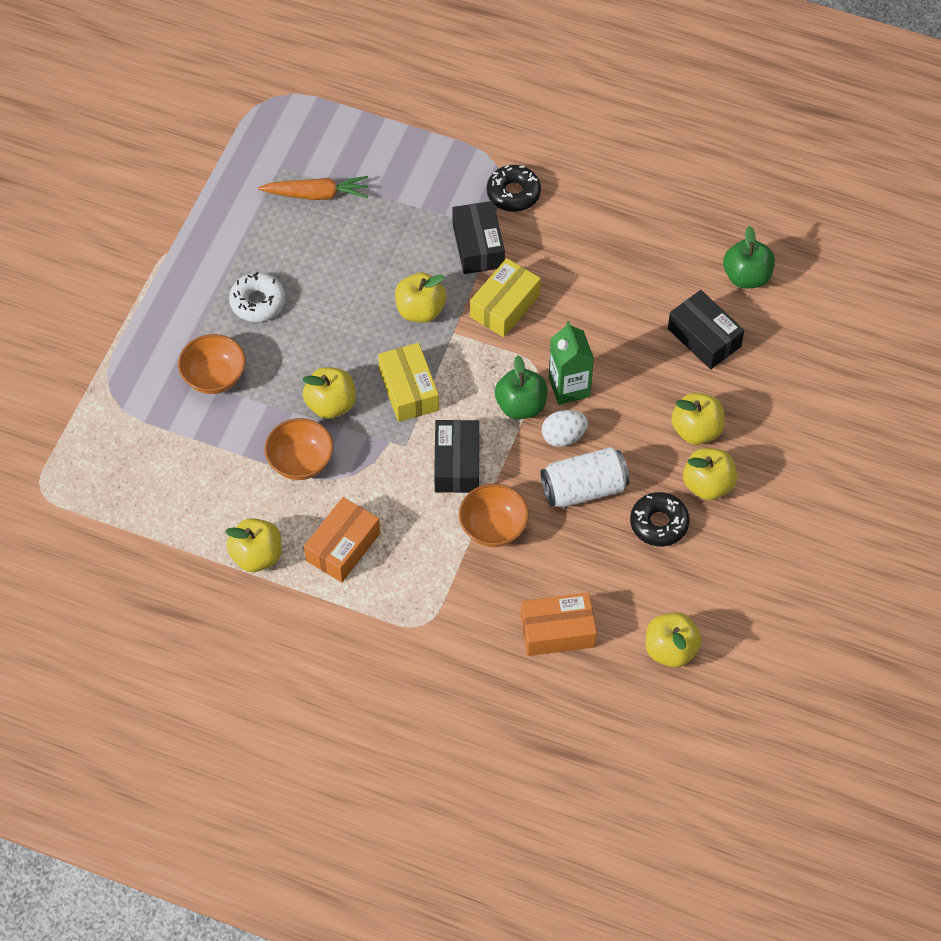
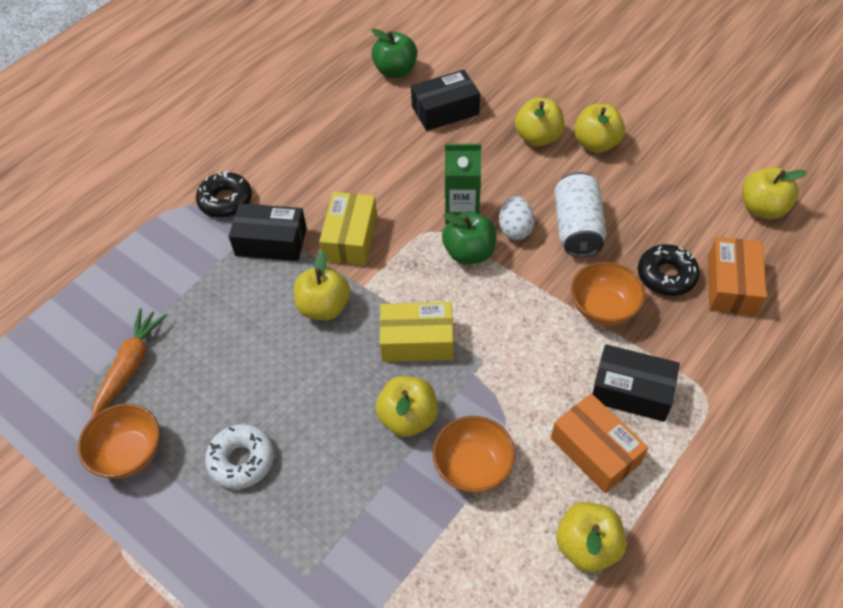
camera: 70 degrees left, 5 degrees down
orange bowl [178,334,246,394] -> orange bowl moved to [78,404,160,479]
black box [434,420,479,493] -> black box moved to [592,344,680,422]
yellow box [470,258,541,337] -> yellow box turned 45 degrees clockwise [319,192,377,265]
black donut [630,492,690,546] -> black donut moved to [638,244,700,296]

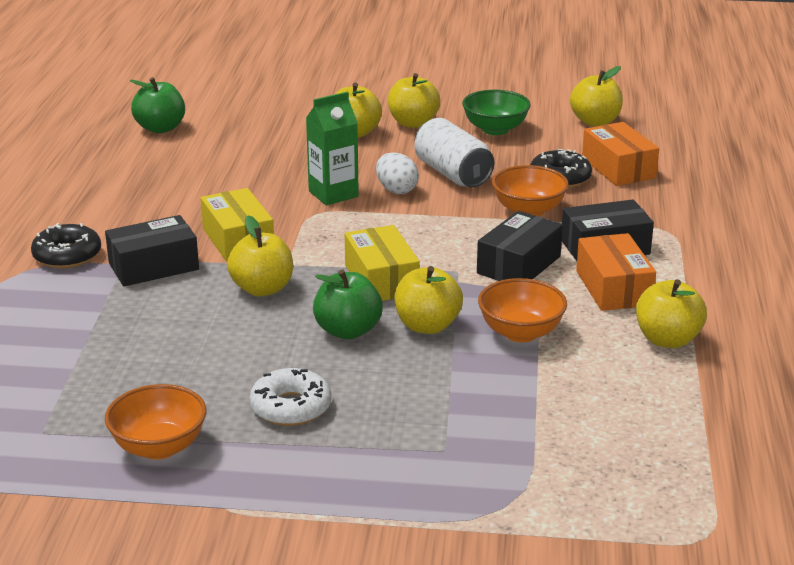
camera: 35 degrees left, 25 degrees down
orange carrot [92,308,167,418] -> none
yellow box [380,302,453,362] -> yellow box turned 75 degrees counterclockwise [345,225,420,301]
black box [411,70,480,131] -> black box moved to [477,211,563,281]
green apple [442,212,496,264] -> green apple moved to [313,269,383,339]
orange box [551,393,648,493] -> orange box turned 60 degrees clockwise [576,233,656,311]
none -> green bowl [462,90,531,135]

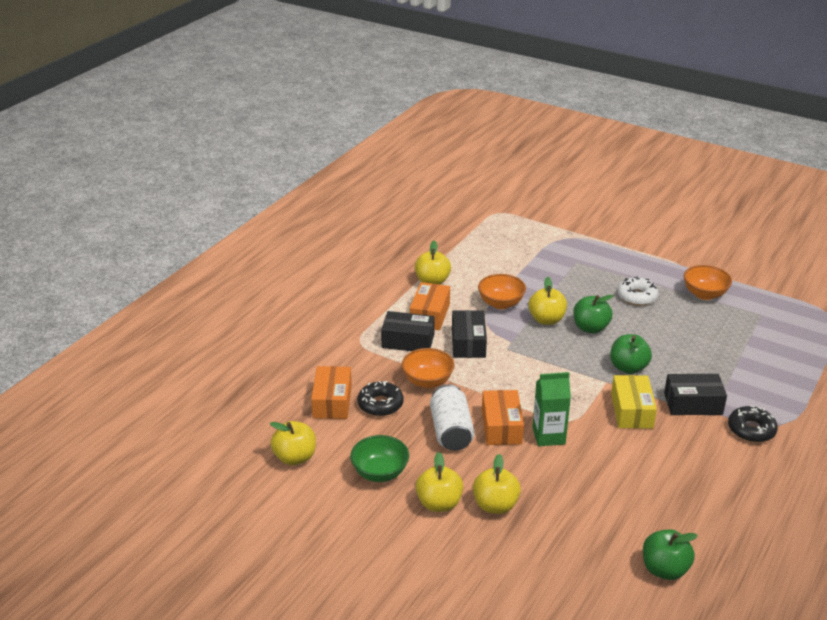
camera: 155 degrees left, 5 degrees up
yellow apple [227,215,293,296] -> green apple [610,334,652,374]
yellow box [345,225,420,301] -> none
white egg [376,152,419,194] -> orange box [482,390,524,445]
black box [477,211,563,281] -> black box turned 60 degrees counterclockwise [452,310,487,358]

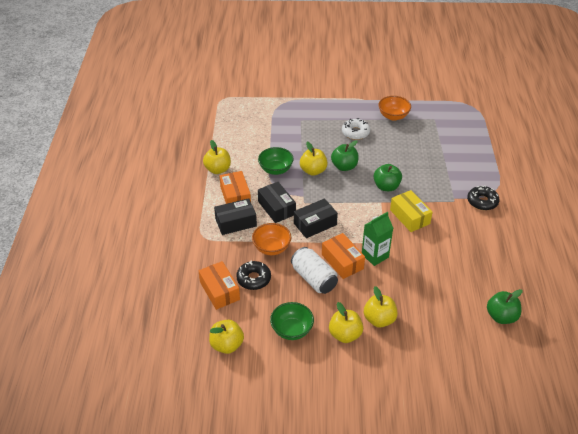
camera: 30 degrees left, 10 degrees up
orange bowl [478,274,526,309] -> green bowl [258,147,294,175]
black box [664,374,727,415] -> black box moved to [294,198,338,238]

